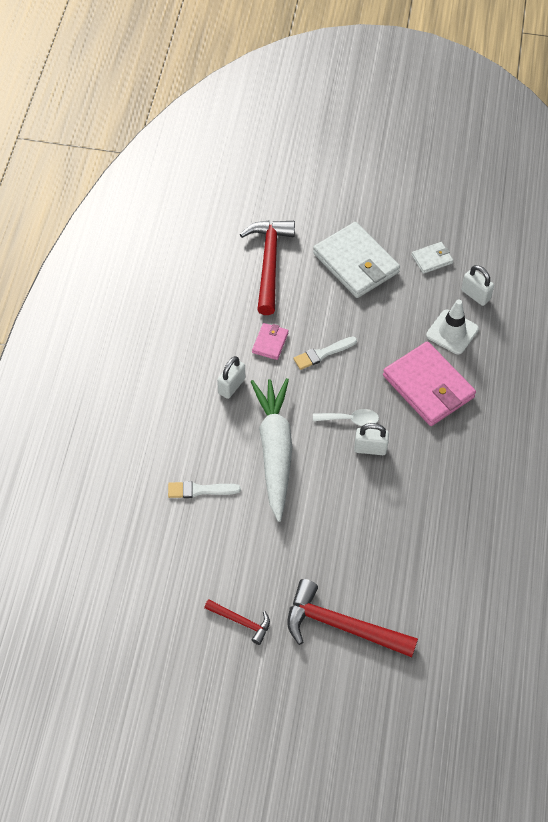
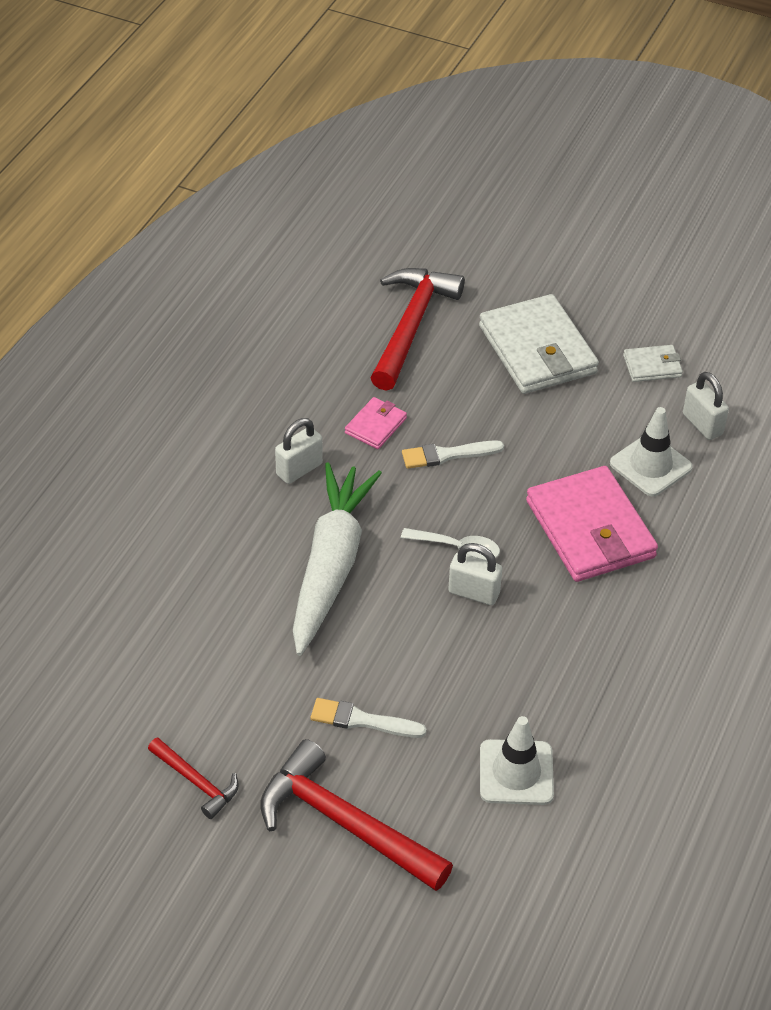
camera: 15 degrees right, 10 degrees down
white brush [168,481,241,498] -> white brush moved to [311,698,427,738]
none -> white traffic cone [480,716,554,805]

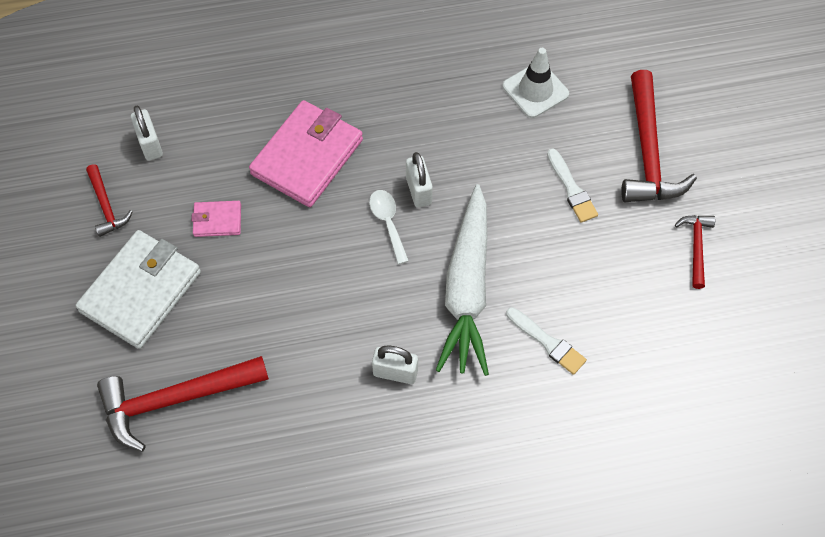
camera: 125 degrees left, 15 degrees up
white carrot [293,462,382,656] -> white carrot turned 60 degrees counterclockwise [436,184,489,376]
pink wallet [345,397,407,449] -> pink wallet moved to [191,201,241,237]
white brush [402,440,504,469] -> white brush moved to [506,307,587,375]
white traffic cone [610,407,693,496] -> none
white wallet [623,345,683,382] -> red hammer [86,164,133,237]
white padlock [683,372,729,440] -> white padlock turned 45 degrees counterclockwise [131,106,163,161]

